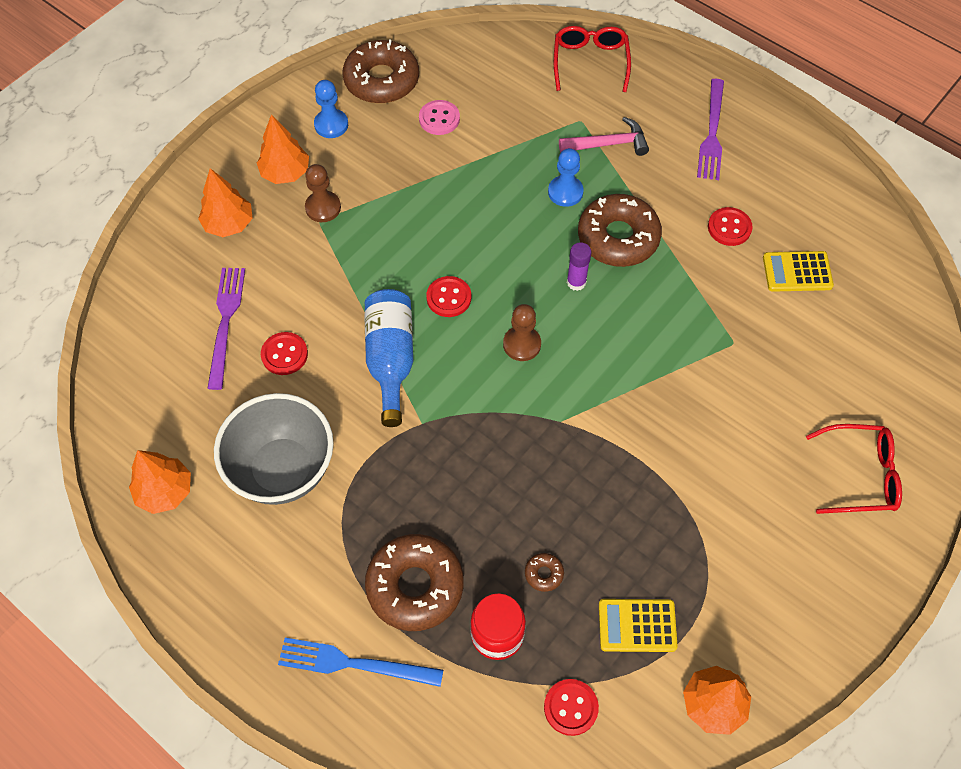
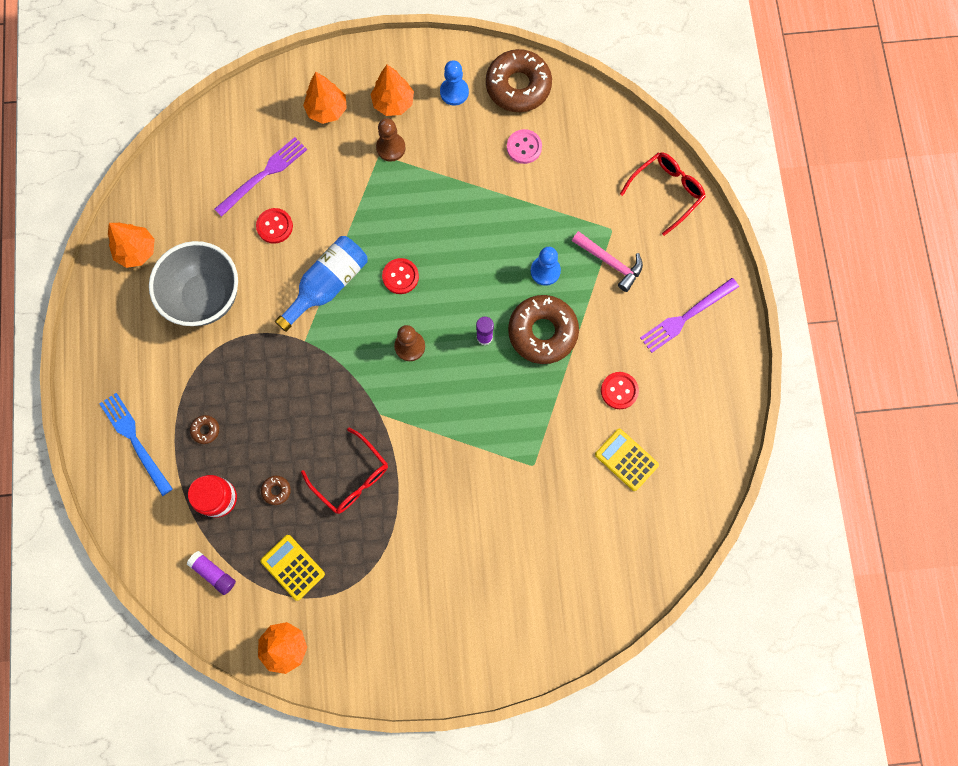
camera: 45 degrees right, 15 degrees up
brown donut [365,534,464,631] -> brown donut [190,415,219,444], size x0.40
red button [544,679,599,736] -> purple glue stick [187,551,236,595]
red glasses [806,424,902,514] -> red glasses moved to [301,427,388,514]

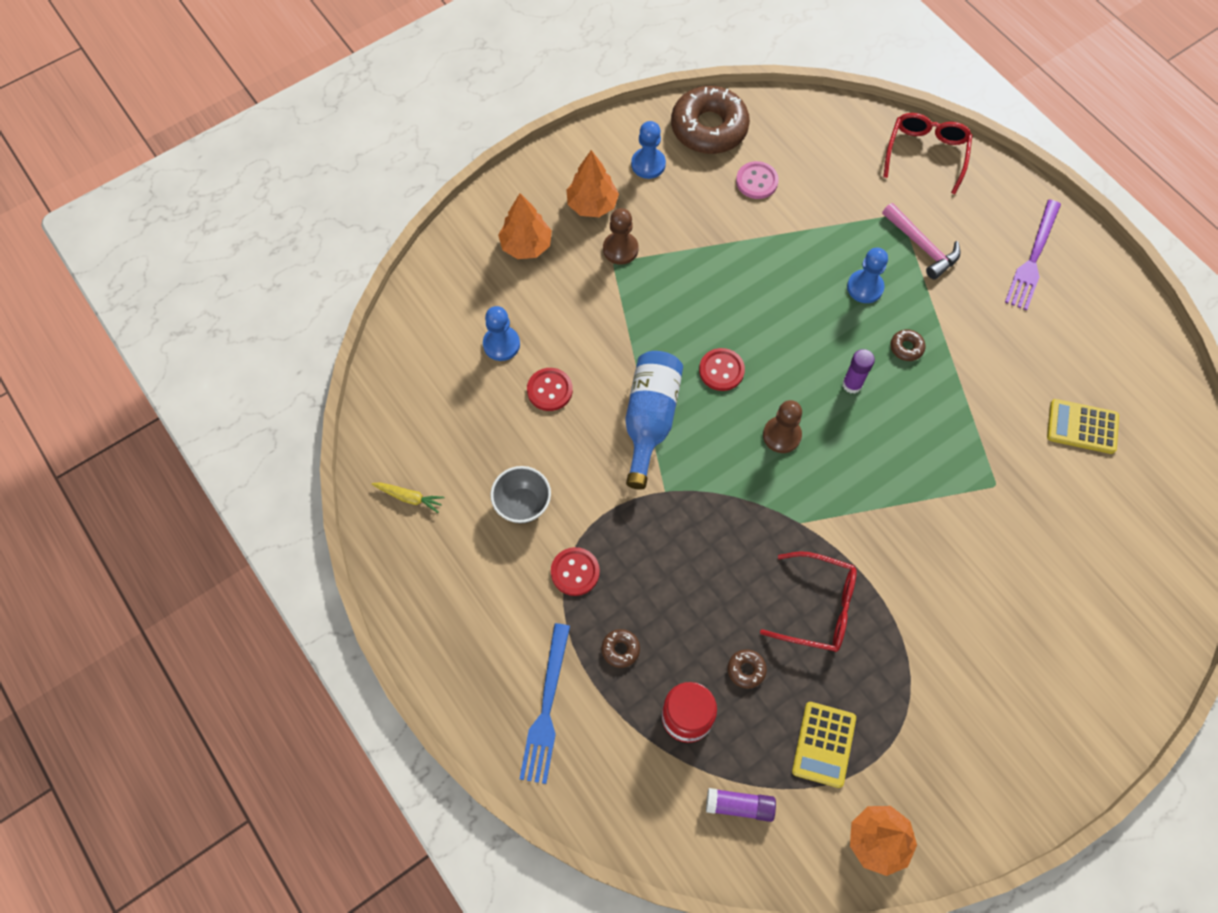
camera: 30 degrees left, 10 degrees down
blue fork [100,393,173,496] -> blue fork turned 105 degrees counterclockwise [520,623,570,784]
orange tree [108,223,155,268] -> yellow carrot [372,482,444,513]
grey bowl [149,241,238,326] -> grey bowl [490,466,551,523], size x0.53
purple fork [214,137,307,217] -> blue pawn [483,306,520,361]
yellow calculator [261,535,325,601] -> yellow calculator turned 90 degrees counterclockwise [792,702,856,788]
brown donut [508,295,579,364] -> brown donut [890,329,925,361], size x0.40
pink hammer [572,231,643,292] -> pink hammer turned 45 degrees clockwise [882,203,961,280]
red button [601,372,639,409] -> red button moved to [551,547,600,596]

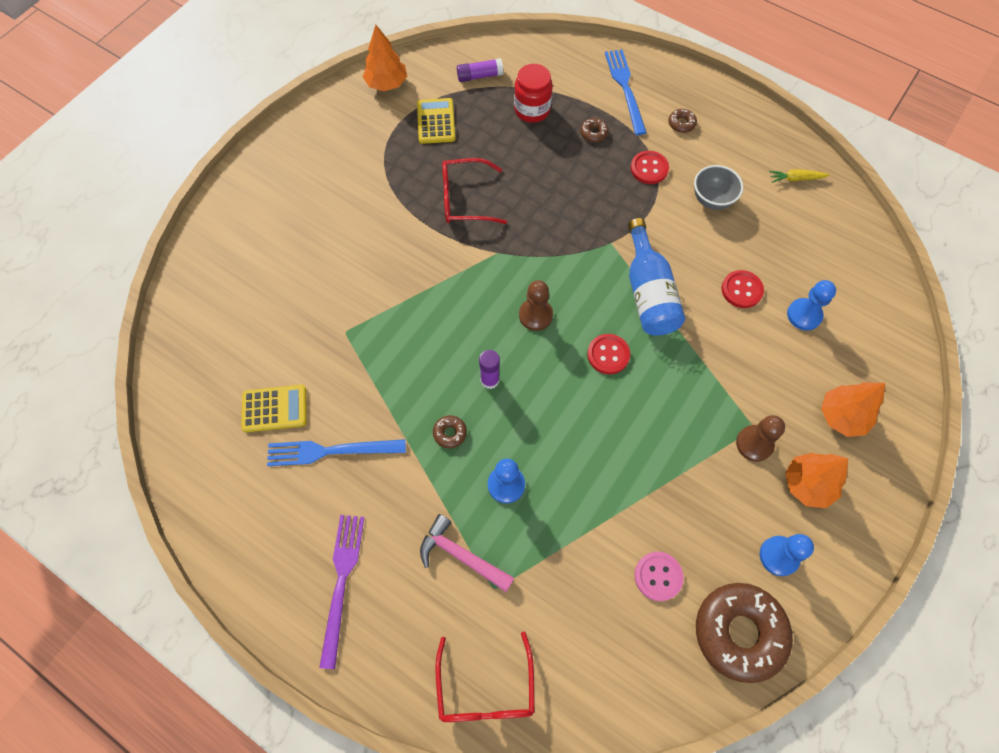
camera: 160 degrees right, 0 degrees up
brown donut [728,649,767,688] -> brown donut moved to [668,109,697,133]
none -> blue fork [267,439,406,466]

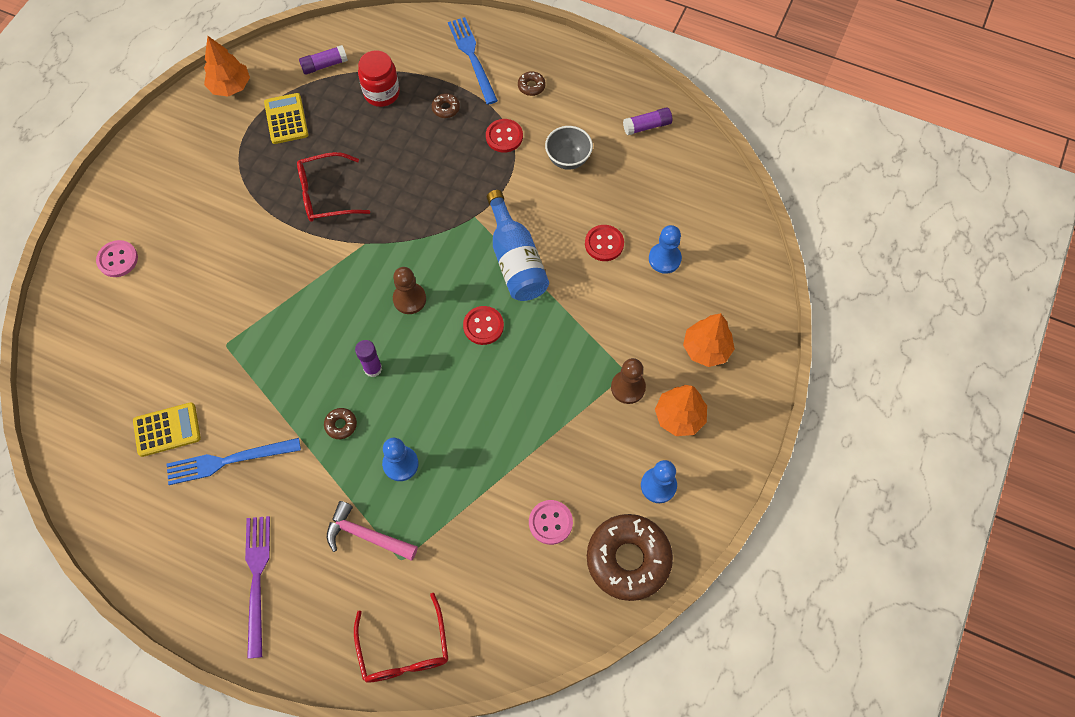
camera: 10 degrees left, 0 degrees up
yellow carrot [769,169,830,183] -> purple glue stick [623,107,672,135]
none -> pink button [96,240,138,277]

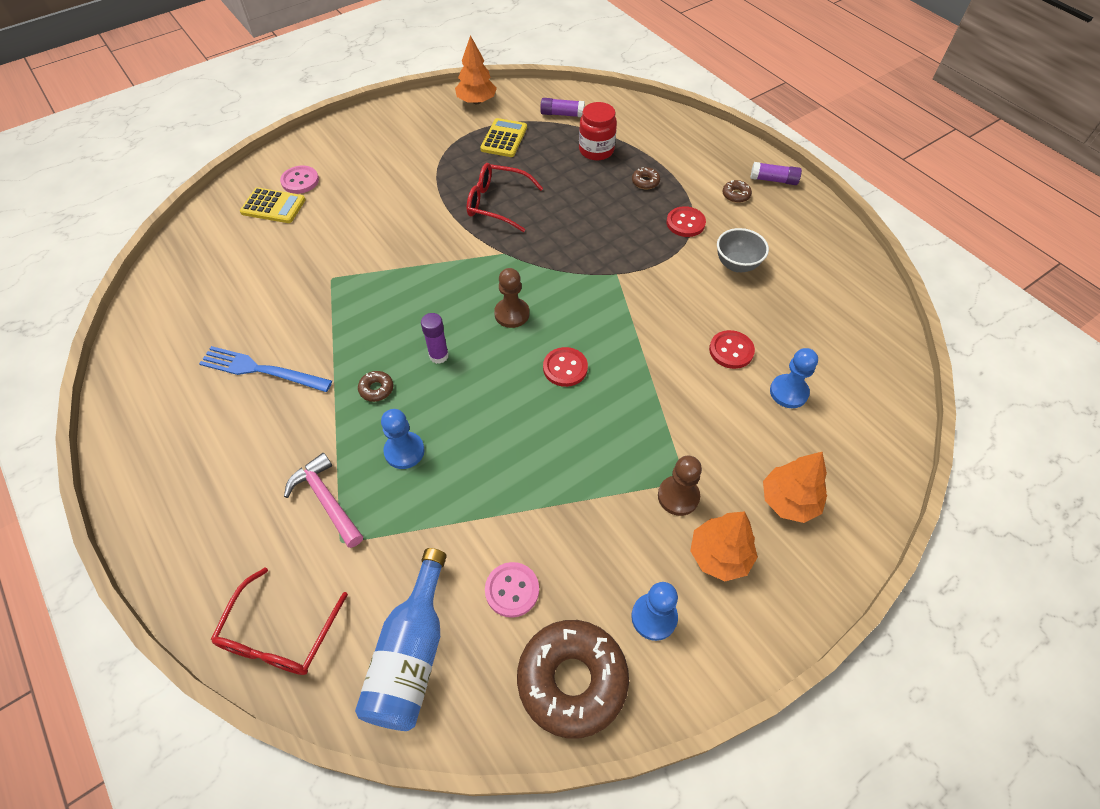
camera: 30 degrees right, 10 degrees down
yellow calculator [133,402,201,457] -> yellow calculator moved to [240,187,306,223]
purple fork [245,516,270,659] -> none
blue fork [448,17,498,105] -> none
blue bottle [487,190,549,301] -> blue bottle moved to [355,548,447,731]
purple glue stick [623,107,672,135] -> purple glue stick moved to [750,162,802,185]

